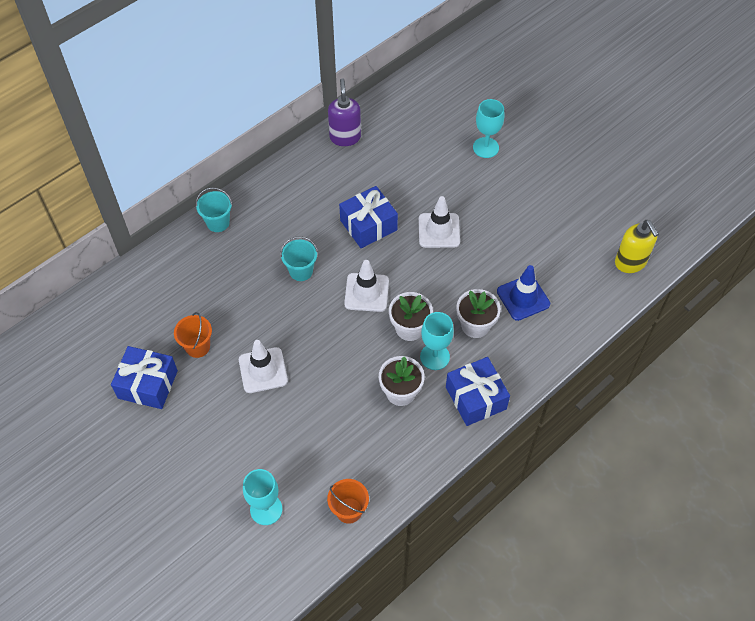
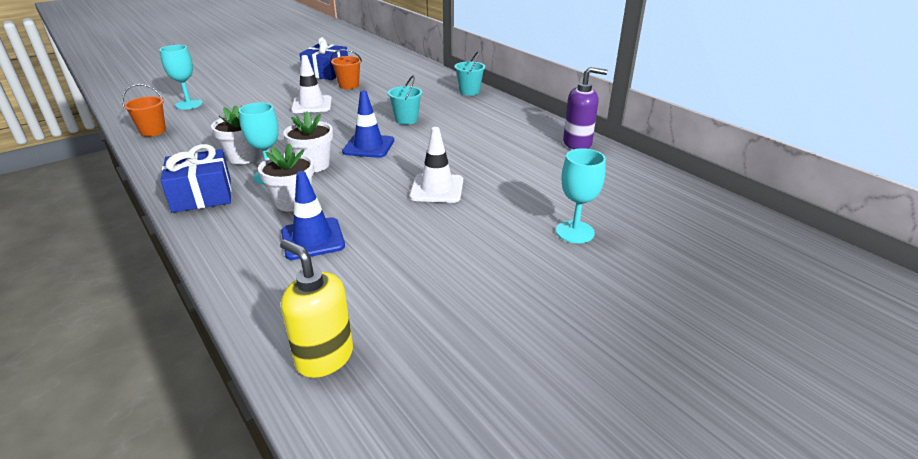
camera: 95 degrees right, 25 degrees down
blue gift [339,186,398,248] -> none
white traffic cone [344,260,389,312] -> blue traffic cone [342,90,394,158]
yellow soap dispenser [615,220,659,273] -> yellow soap dispenser turned 60 degrees clockwise [280,239,353,378]

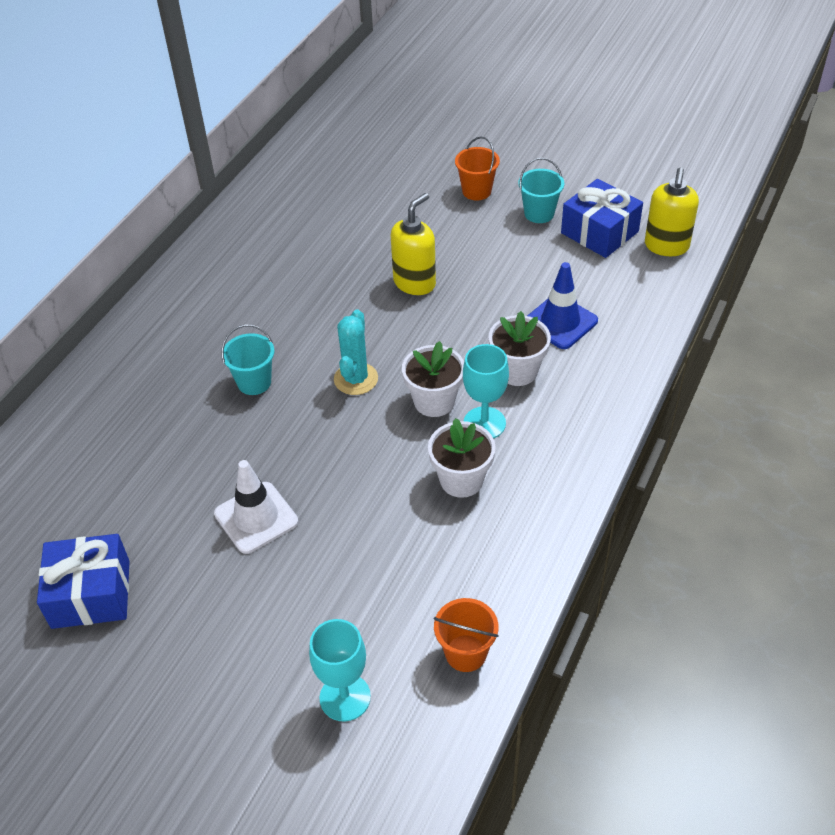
camera: 115 degrees left, 15 degrees up
blue gift [160,144,231,213] -> blue gift moved to [561,179,643,258]
orange bucket [330,49,362,89] -> orange bucket moved to [455,136,500,201]
blue traffic cone [342,90,394,158] -> turquoise cactus [334,309,378,395]
white traffic cone [409,127,463,203] -> yellow soap dispenser [391,193,436,295]
turquoise bucket [454,51,485,96] -> turquoise bucket moved to [518,158,564,223]
turquoise goblet [556,148,606,243] -> none
purple soap dispenser [563,67,608,149] -> none

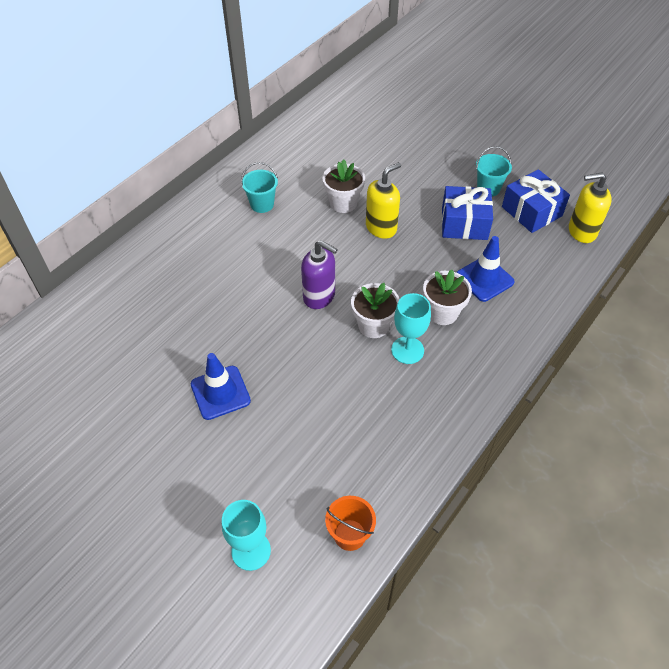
camera: 10 degrees right, 5 degrees up
blue gift [37,534,130,629] -> blue gift moved to [442,186,493,240]
white traffic cone [214,460,298,554] -> blue traffic cone [191,353,251,420]
turquoise bucket [221,324,274,395] -> turquoise bucket moved to [241,162,278,213]
turquoise cactus [334,309,378,395] -> purple soap dispenser [301,240,338,309]
white flower pot [428,418,496,498] -> white flower pot moved to [322,159,365,213]
orange bucket [455,136,500,201] -> none
yellow soap dispenser [645,168,699,256] -> yellow soap dispenser turned 60 degrees clockwise [569,172,612,243]

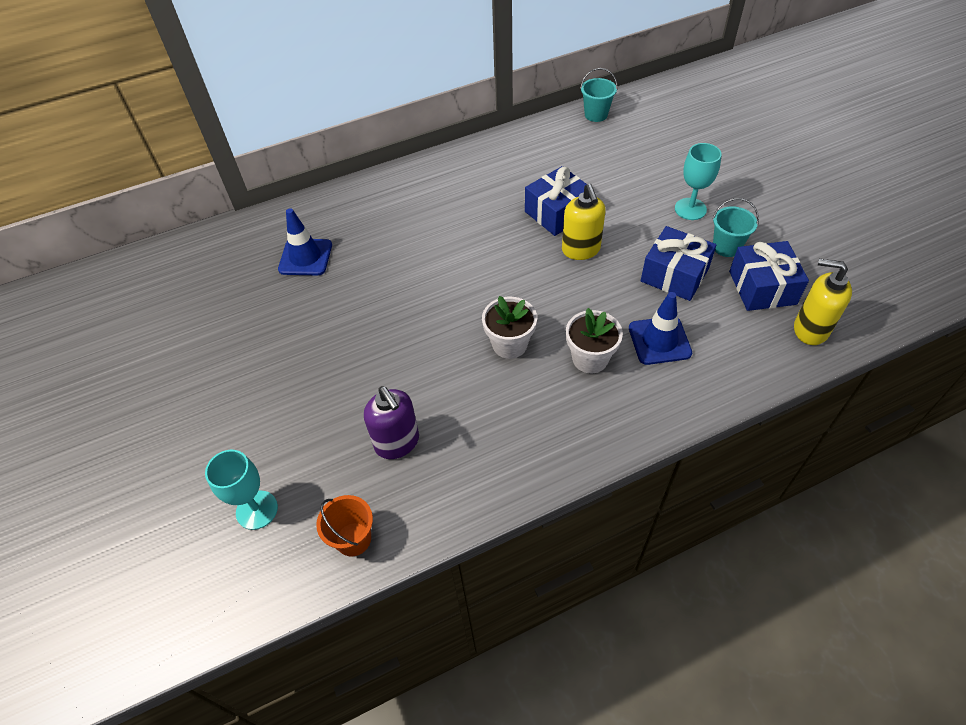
camera: 30 degrees right, 0 degrees up
blue traffic cone [191,353,251,420] -> blue traffic cone moved to [278,208,332,276]
turquoise bucket [241,162,278,213] -> turquoise bucket moved to [580,68,618,122]
purple soap dispenser [301,240,338,309] -> purple soap dispenser moved to [364,386,419,459]
white flower pot [322,159,365,213] -> blue gift [525,166,587,236]
yellow soap dispenser [366,162,401,239] -> yellow soap dispenser turned 90 degrees clockwise [562,184,606,260]
turquoise goblet [391,293,431,364] -> turquoise goblet moved to [675,143,722,220]

